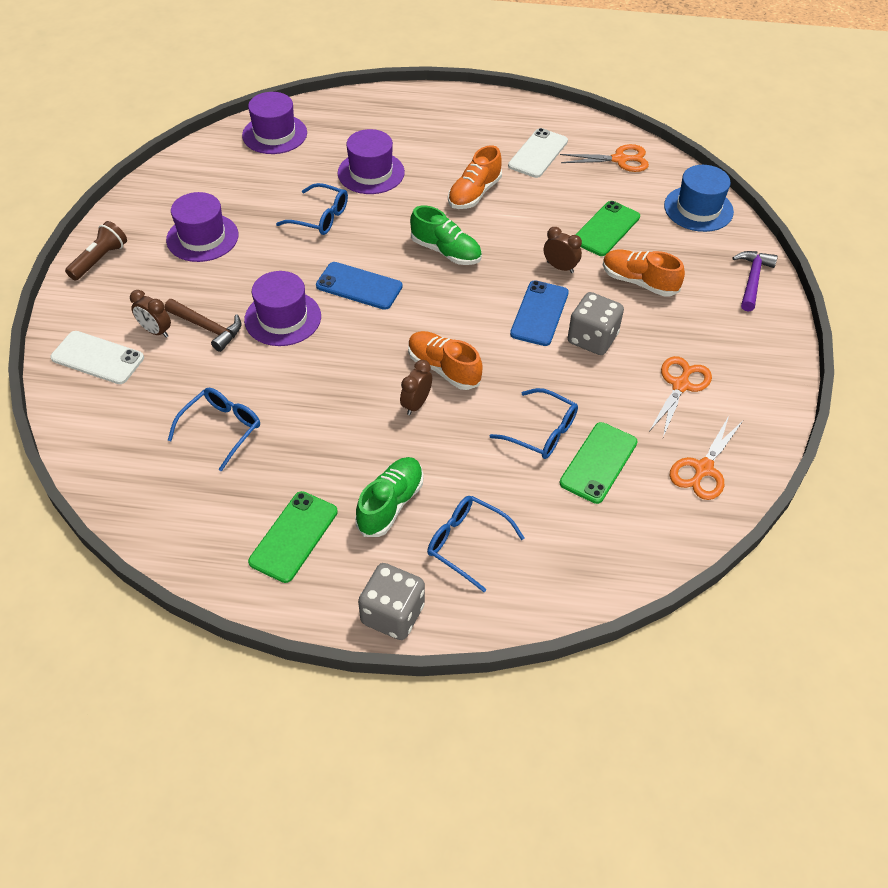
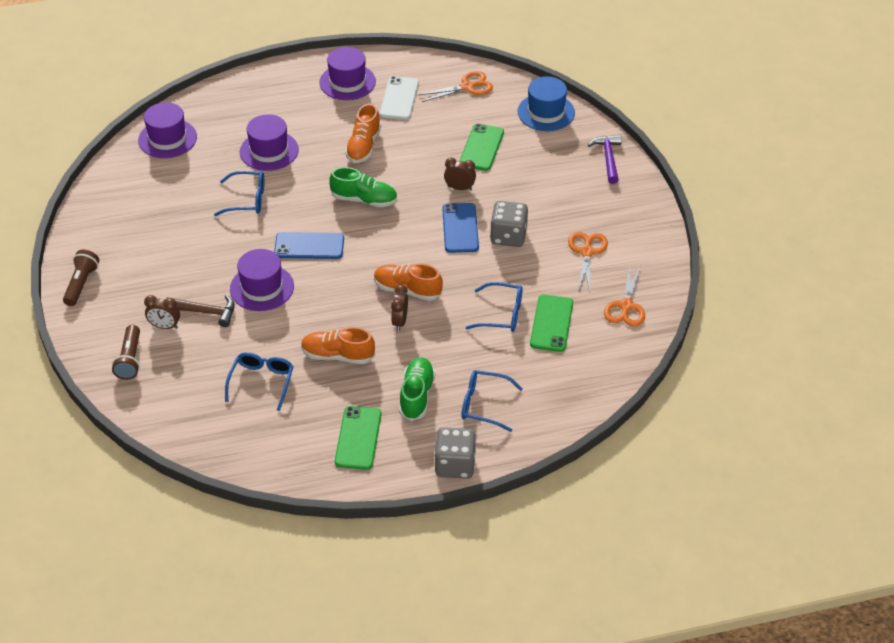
camera: 20 degrees left, 5 degrees down
white phone [50,331,144,384] -> brown flashlight [112,325,140,380]
purple hat [166,192,239,262] -> purple hat moved to [319,47,376,100]
orange shoe [603,250,685,297] -> orange shoe moved to [301,327,375,364]

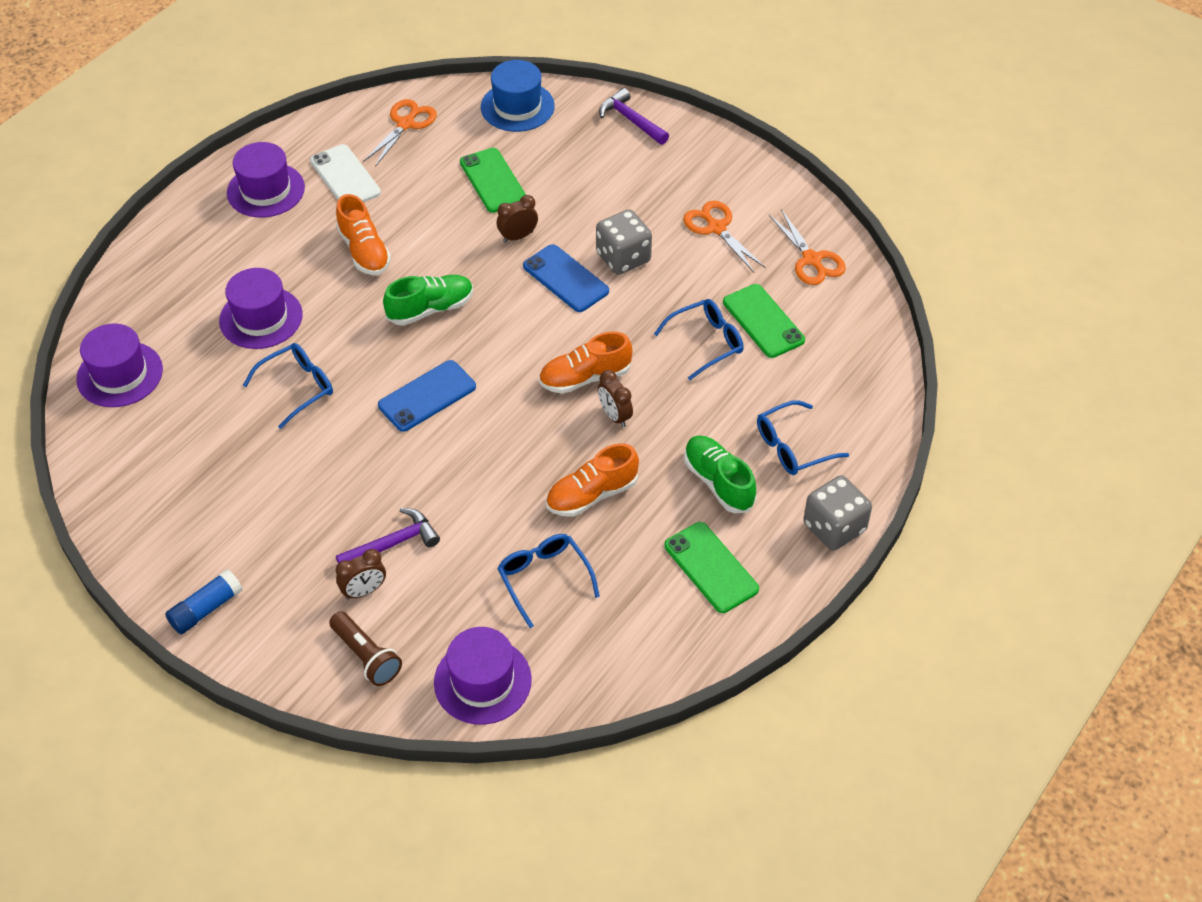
camera: 40 degrees left, 5 degrees up
brown flashlight [63,250,100,306] -> blue glue stick [165,569,243,634]
brown hammer [165,294,235,327] -> purple hammer [336,508,440,563]
purple hat [230,249,294,311] -> purple hat moved to [434,627,532,725]

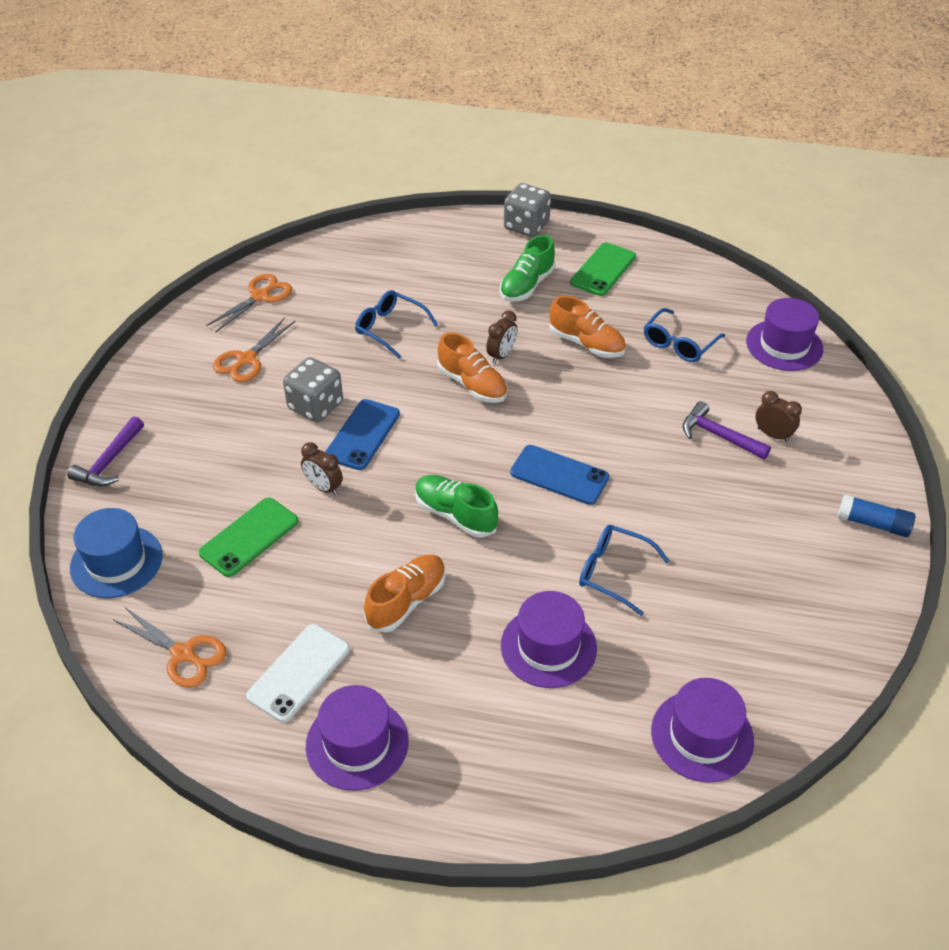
camera: 115 degrees left, 5 degrees down
brown flashlight [329,611,402,686] -> none
orange scissors [363,99,437,167] -> orange scissors turned 150 degrees counterclockwise [114,607,227,688]
green phone [723,284,805,358] -> none
blue glasses [757,400,849,475] -> none

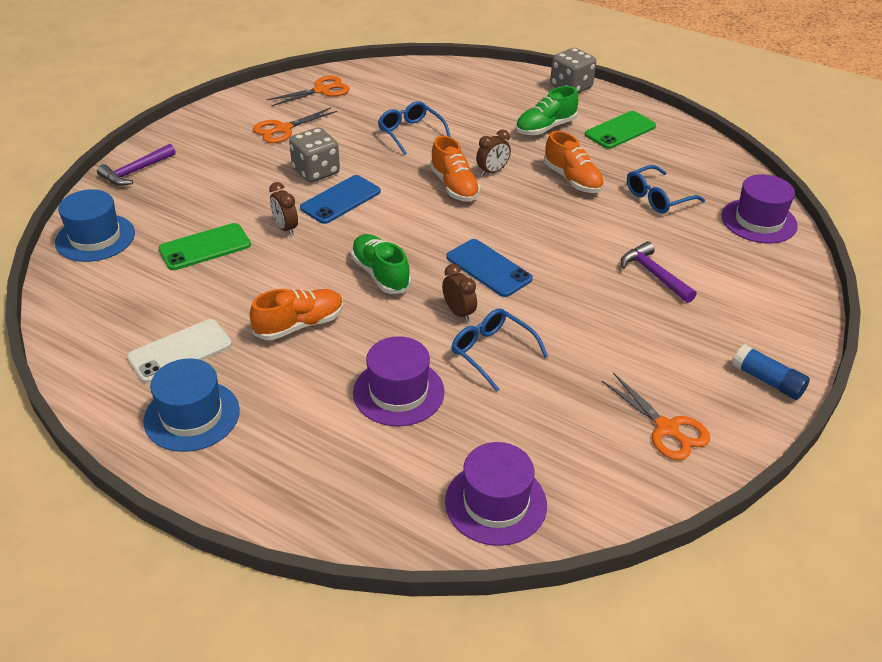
camera: 20 degrees right, 5 degrees down
orange scissors [114,607,227,688] -> orange scissors moved to [601,373,710,460]
purple hat [306,685,409,791] -> blue hat [143,358,240,452]
brown clock [755,391,802,442] -> brown clock moved to [442,264,477,322]

